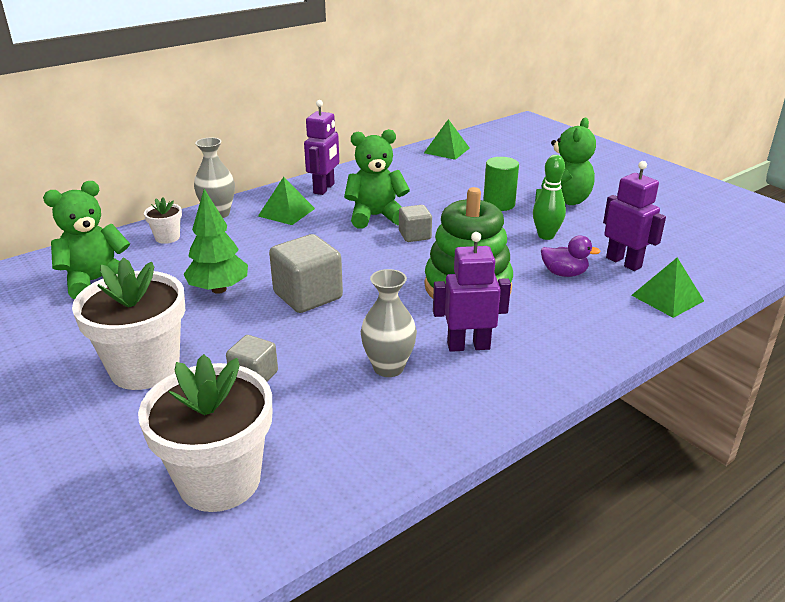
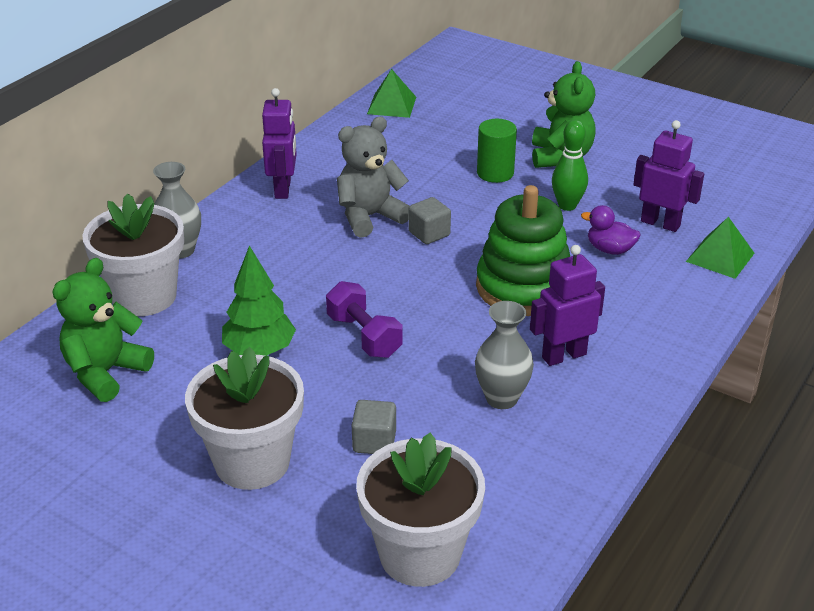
camera: 20 degrees left, 5 degrees up
white flower pot [144,197,182,244] -> white flower pot [82,193,184,316], size x2.15
green pyramid [258,177,315,225] -> none
grey cube [269,234,343,313] -> purple dumbbell [326,281,402,358]
green teddy bear [344,129,410,229] -> grey teddy bear [337,117,409,238]
purple duck [541,235,601,277] -> purple duck turned 150 degrees counterclockwise [581,205,640,255]

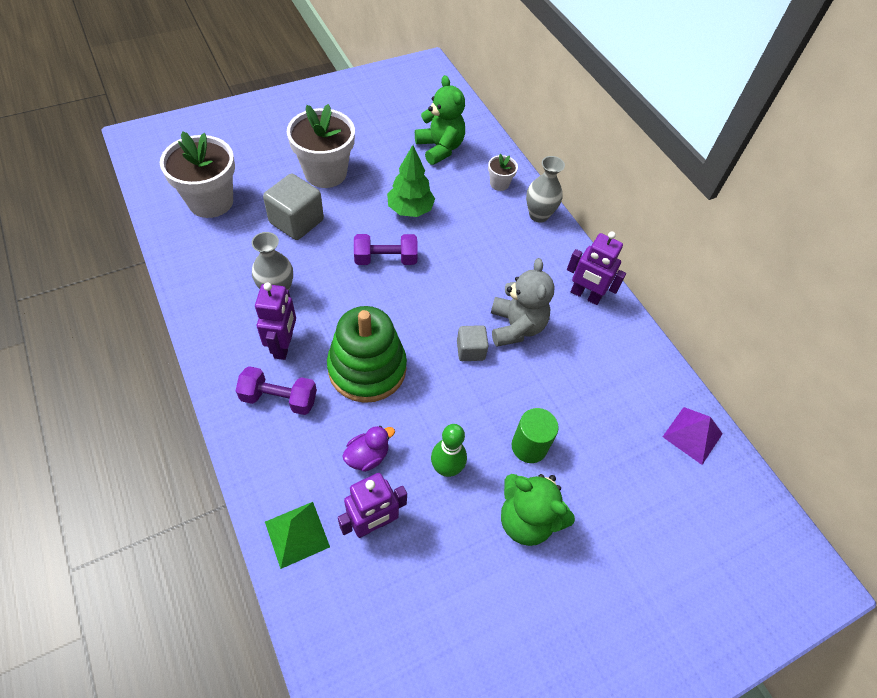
camera: 115 degrees right, 20 degrees up
white flower pot [82,193,184,316] -> white flower pot [488,154,518,191], size x0.46
grey cube [352,400,396,454] -> grey cube [263,174,324,240], size x1.71
green pyramid [367,69,416,118] -> purple pyramid [663,407,723,465]
none -> purple dumbbell [236,366,317,415]

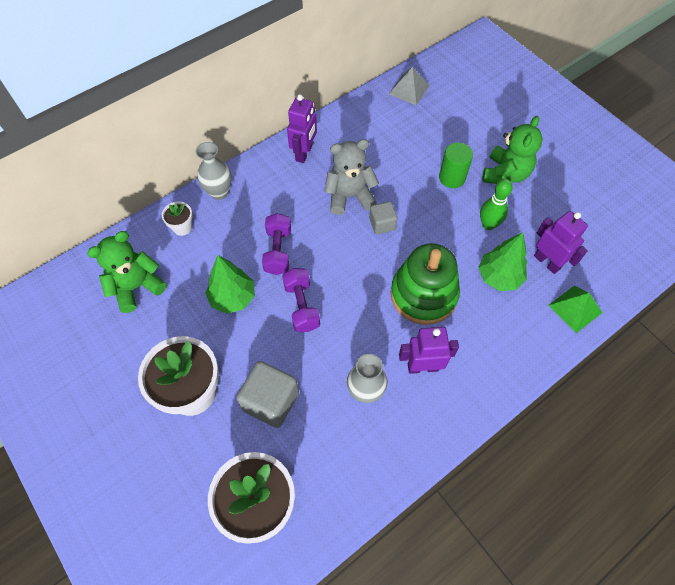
camera: 95 degrees left, 5 degrees up
purple dumbbell [236,366,317,415] -> purple dumbbell moved to [262,213,291,275]
purple duck [342,426,395,472] -> green tree [478,232,528,291]
purple pyramid [663,407,723,465] -> grey pyramid [389,67,430,105]

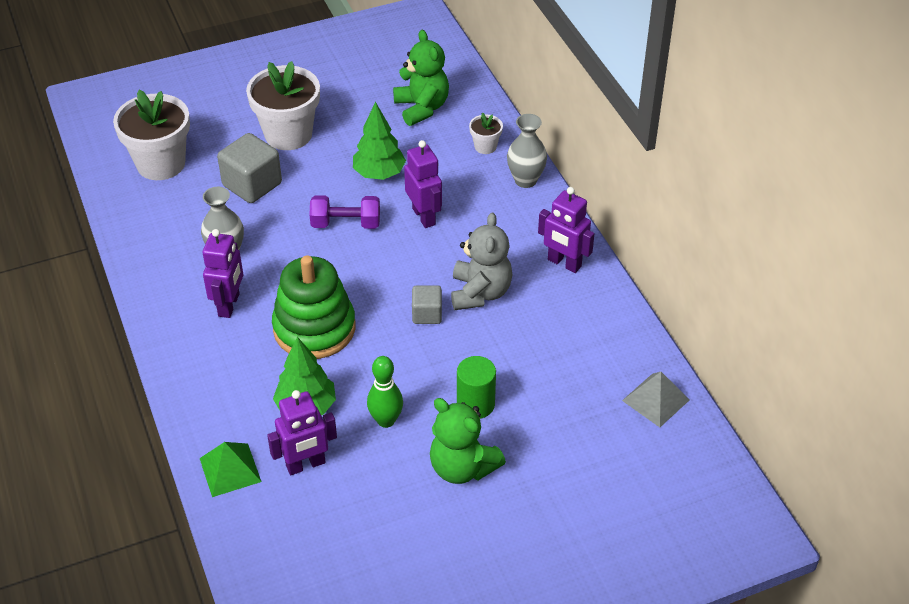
camera: 105 degrees right, 15 degrees down
purple dumbbell [262,213,291,275] -> purple robot [404,140,442,228]

